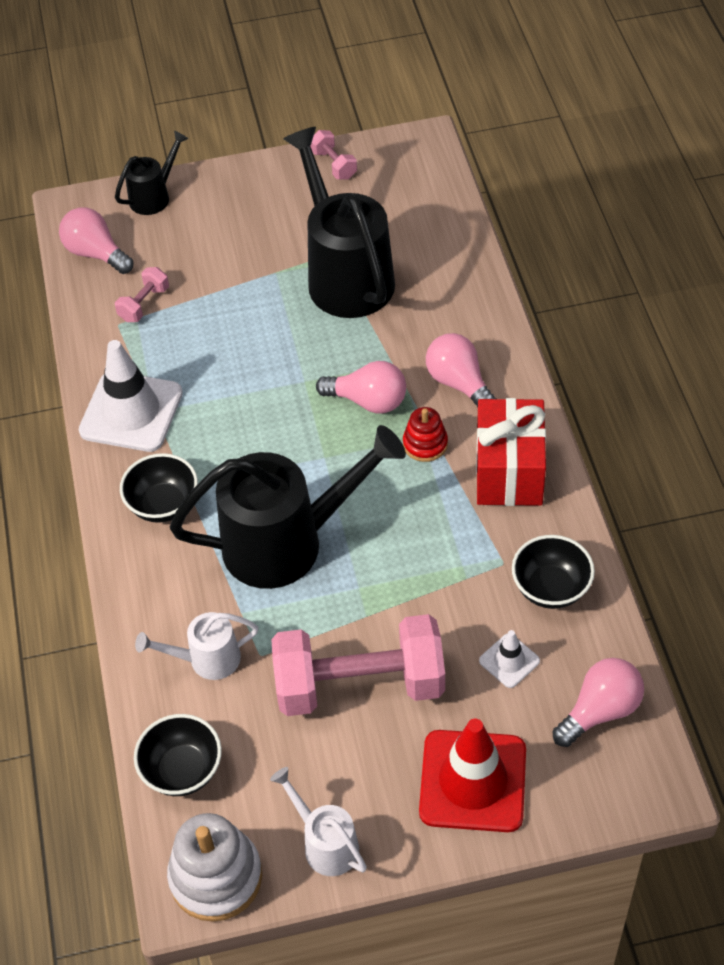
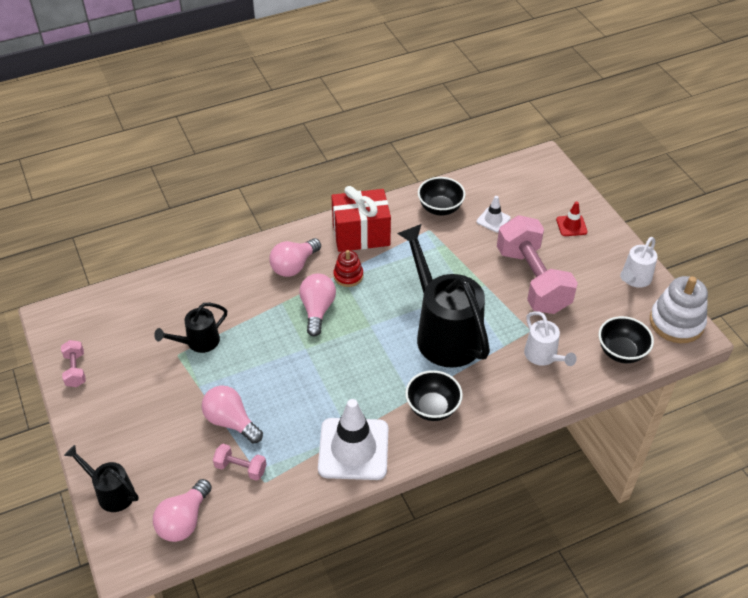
camera: 105 degrees left, 5 degrees down
black watering can [283,127,395,318] -> black watering can [154,303,227,353], size x0.49
pink dumbbell [310,130,357,180] -> pink dumbbell turned 60 degrees counterclockwise [61,340,86,387]
red traffic cone [419,719,526,832] -> red traffic cone [556,201,588,236], size x0.48
pink light bulb [553,658,644,747] -> pink light bulb moved to [202,385,263,443]

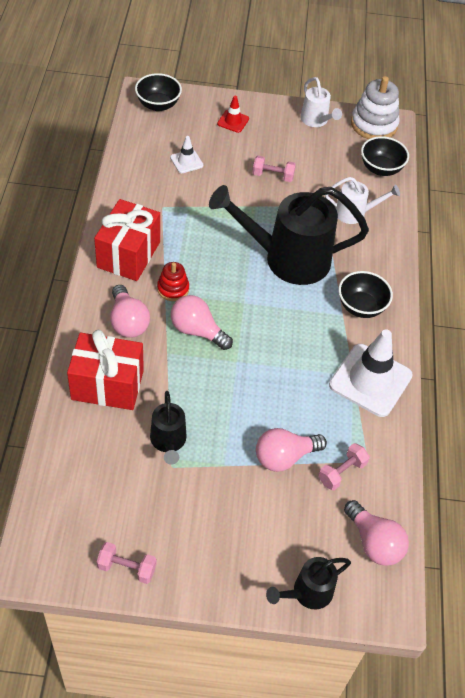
camera: 65 degrees left, 5 degrees up
black bowl [418,177,466,216] -> black bowl moved to [135,73,182,111]
pink dumbbell [497,215,578,314] -> pink dumbbell [253,156,296,182], size x0.43
none -> red gift [67,330,144,410]

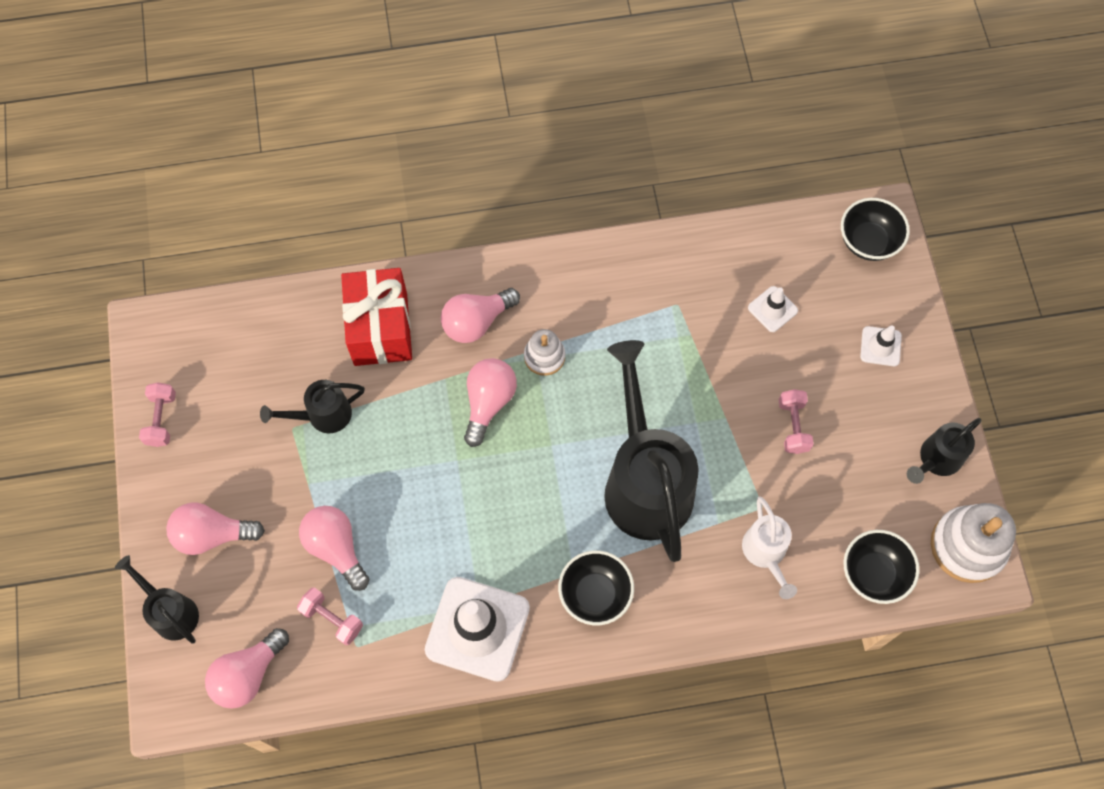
camera: 80 degrees right, 15 degrees up
red gift [94,199,160,281] -> none
red stacking toy [157,262,189,301] -> white stacking toy [524,329,565,376]
red traffic cone [217,96,249,133] -> white traffic cone [860,326,902,366]
white watering can [300,77,342,127] -> black watering can [907,418,982,484]
none -> pink light bulb [166,503,265,555]

